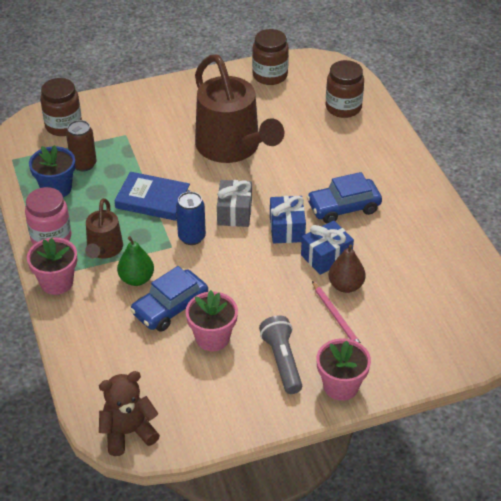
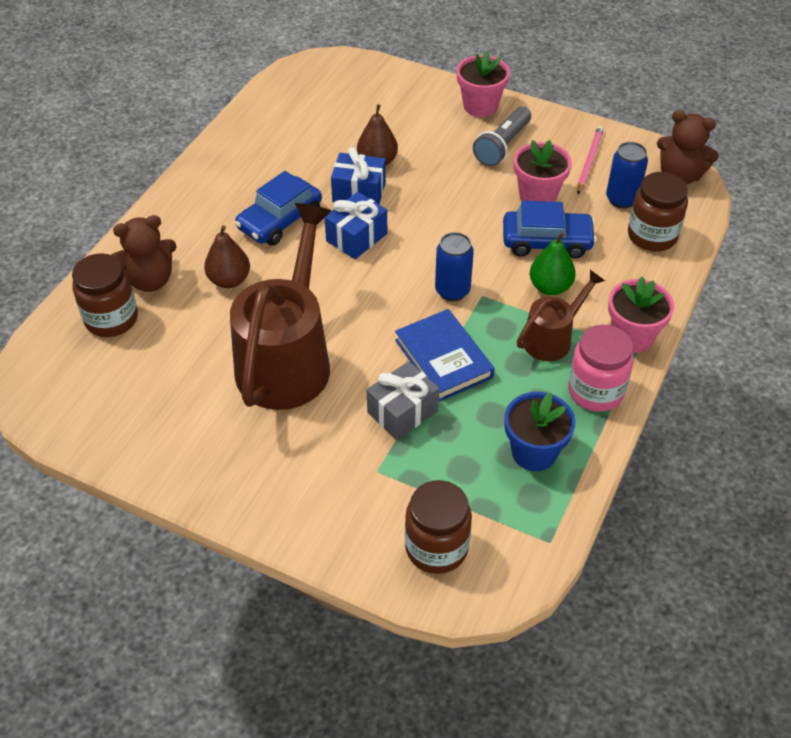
camera: 135 degrees left, 5 degrees up
brown can [66,120,96,171] -> none
grey gift [217,180,252,227] -> grey gift moved to [367,361,439,440]
brown jar [252,29,289,85] -> brown jar moved to [628,172,688,251]
blue car [307,172,382,223] -> blue car turned 105 degrees clockwise [235,171,322,246]
pink pencil [312,281,361,344] -> pink pencil moved to [577,126,604,194]
none -> brown teddy bear [111,215,177,292]
none -> brown pear [204,226,250,288]
none -> blue can [606,142,648,208]

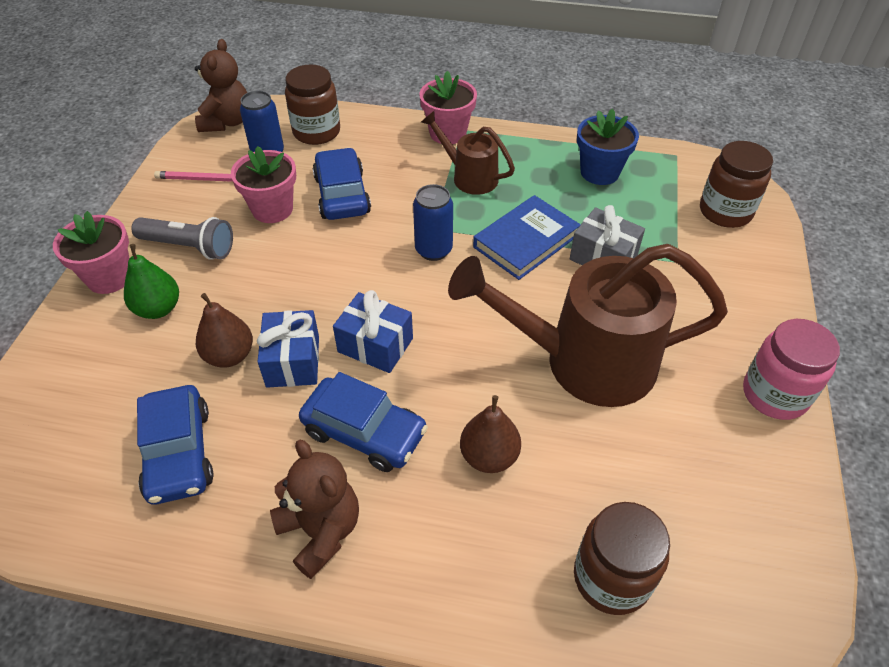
camera: 105 degrees left, 0 degrees up
brown teddy bear [111,215,177,292] -> brown teddy bear moved to [270,440,359,579]
green pear [530,233,576,295] -> green pear moved to [124,244,179,319]
pink jar [568,325,634,412] -> pink jar moved to [743,319,840,420]
none -> blue car [137,385,214,505]

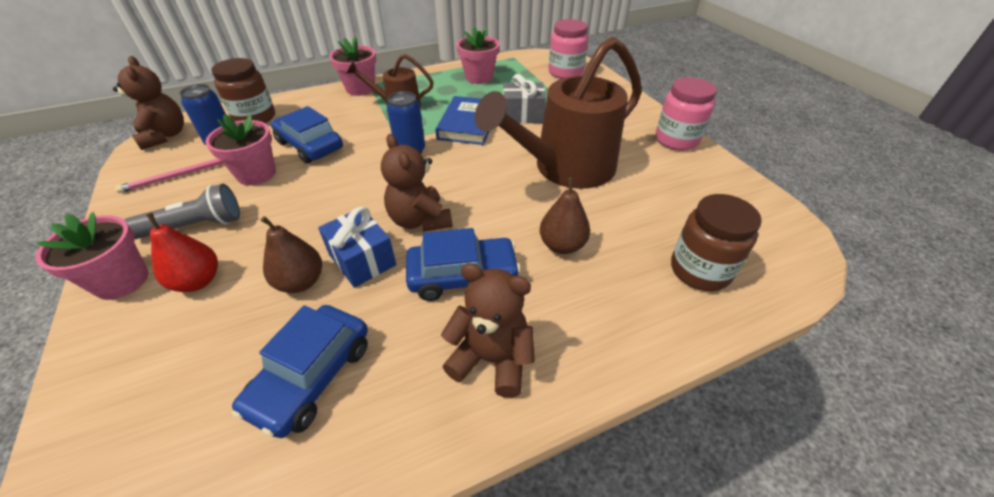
camera: 35 degrees left, 5 degrees down
green pear [124,244,179,319] -> red pear [146,213,218,292]
blue car [137,385,214,505] -> blue car turned 75 degrees clockwise [232,305,368,438]
blue gift [333,290,413,373] -> brown teddy bear [381,134,453,232]
blue flower pot [577,109,639,185] -> pink flower pot [457,27,500,84]
brown jar [700,141,773,228] -> pink jar [548,19,588,79]

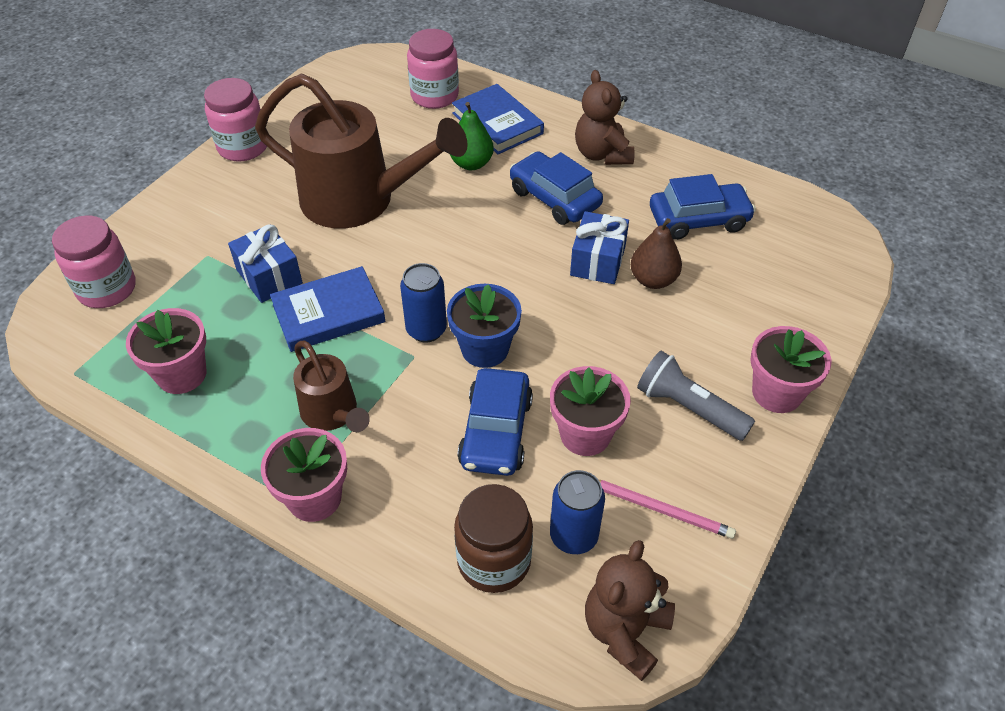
camera: 125 degrees left, 5 degrees up
red pear [146,213,218,292] -> none
brown teddy bear [381,134,453,232] -> none
grey gift [503,74,546,124] -> blue gift [228,224,303,303]
brown pear [540,178,590,254] -> green pear [450,102,494,170]
brown jar [671,194,762,291] -> pink jar [407,29,459,109]
none -> blue flower pot [447,284,522,368]
none -> blue book [452,84,544,154]

